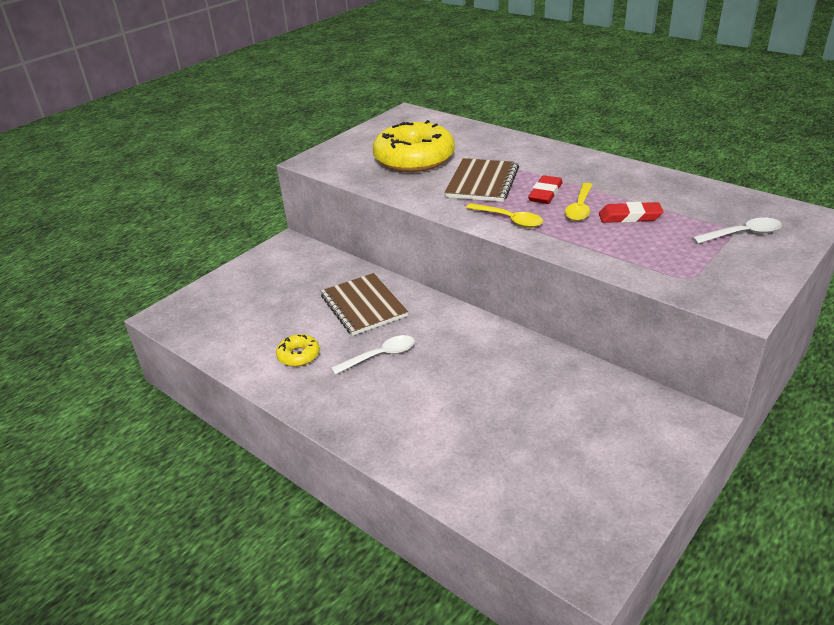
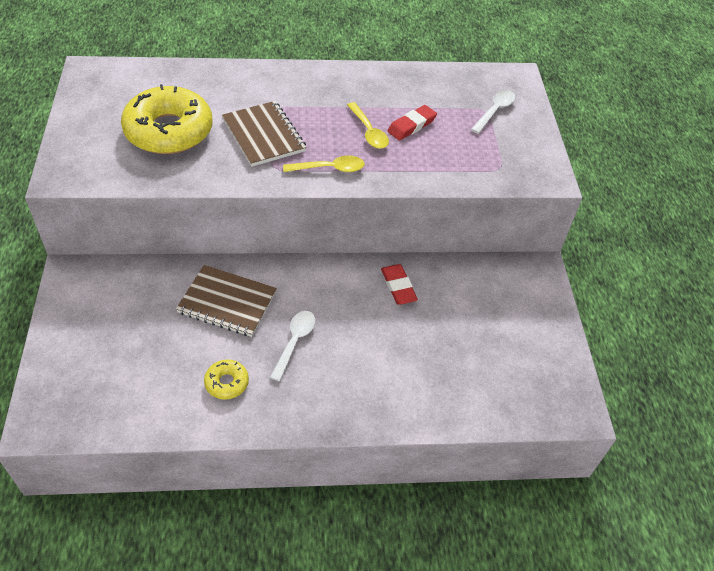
camera: 50 degrees left, 15 degrees up
red eraser [528,175,563,204] -> red eraser moved to [381,264,418,305]

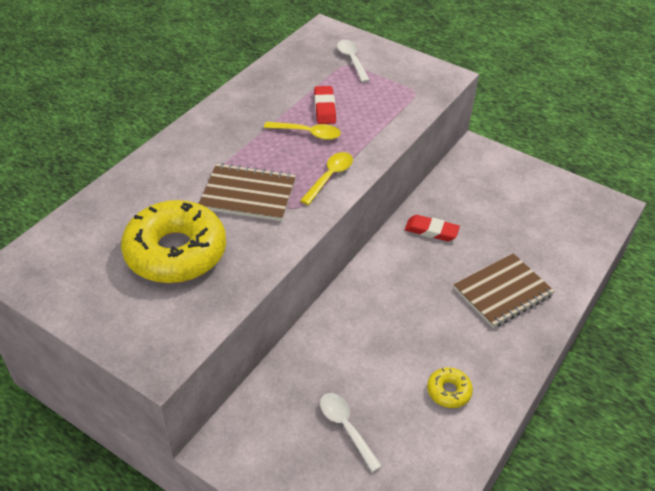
camera: 50 degrees left, 5 degrees down
brown notebook [176,265,277,337] -> brown notebook moved to [454,253,555,328]
white spoon [270,311,316,381] -> white spoon moved to [320,393,382,472]

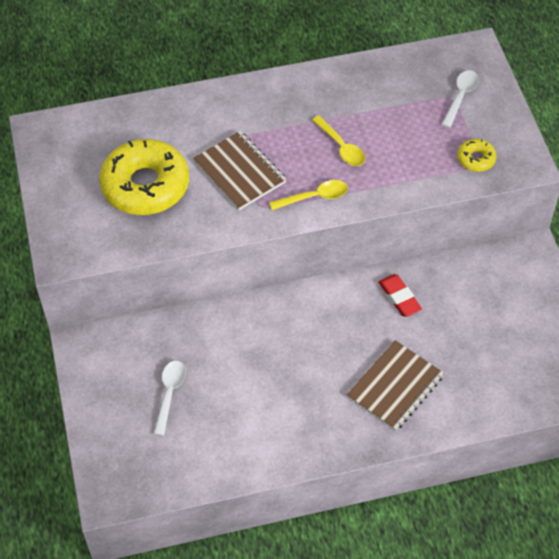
camera: 45 degrees right, 10 degrees up
red eraser [314,86,336,124] -> none
yellow donut [427,367,473,408] -> yellow donut moved to [457,139,497,172]
brown notebook [454,253,555,328] -> brown notebook turned 60 degrees counterclockwise [347,340,444,431]

